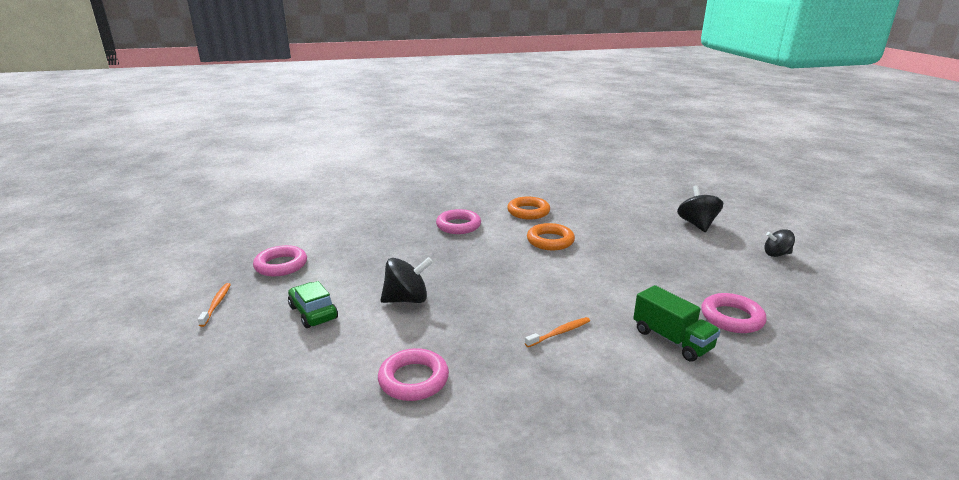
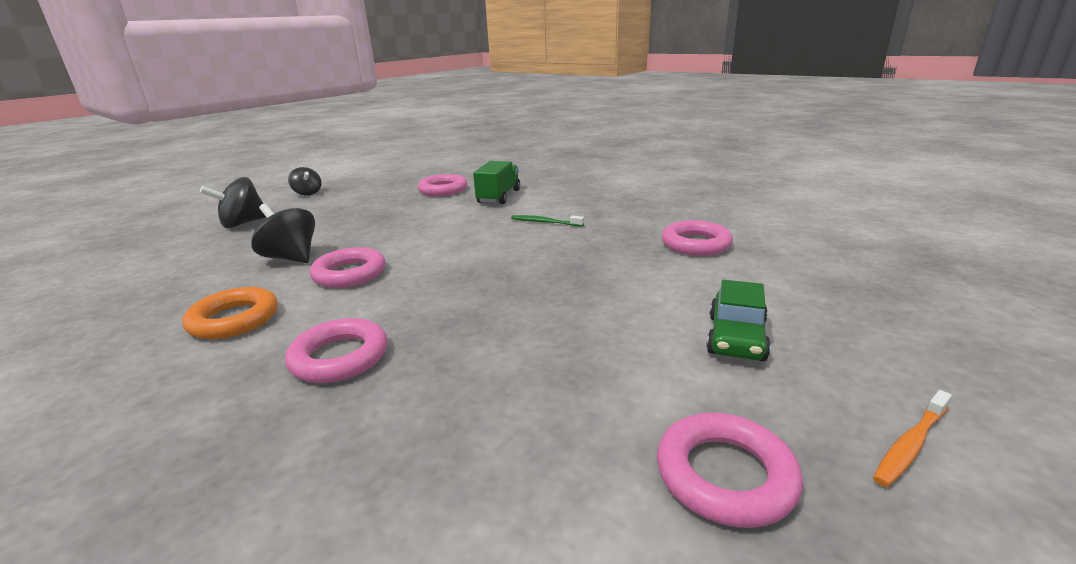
camera: 125 degrees left, 0 degrees up
black spinning top [381,257,433,303] -> black spinning top moved to [251,203,315,263]
orange toothbrush [525,317,590,347] -> green toothbrush [511,215,584,227]
orange ring [527,223,575,250] -> pink ring [310,247,386,288]

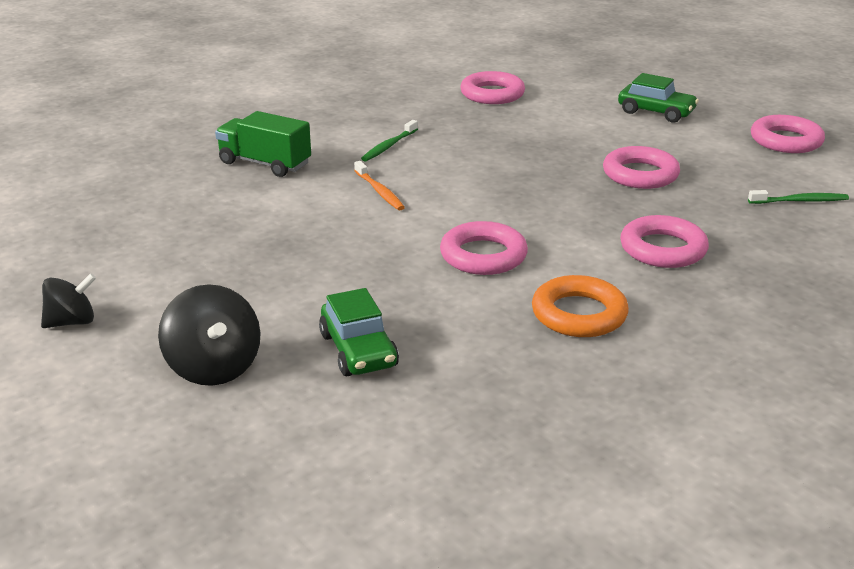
camera: 80 degrees left, 5 degrees up
black spinning top [251,203,315,263] -> none
pink ring [418,174,467,196] -> pink ring moved to [603,146,680,189]
orange toothbrush [873,390,952,487] -> orange toothbrush moved to [354,161,405,210]
none -> green car [319,288,399,376]
none -> green toothbrush [748,190,849,204]

